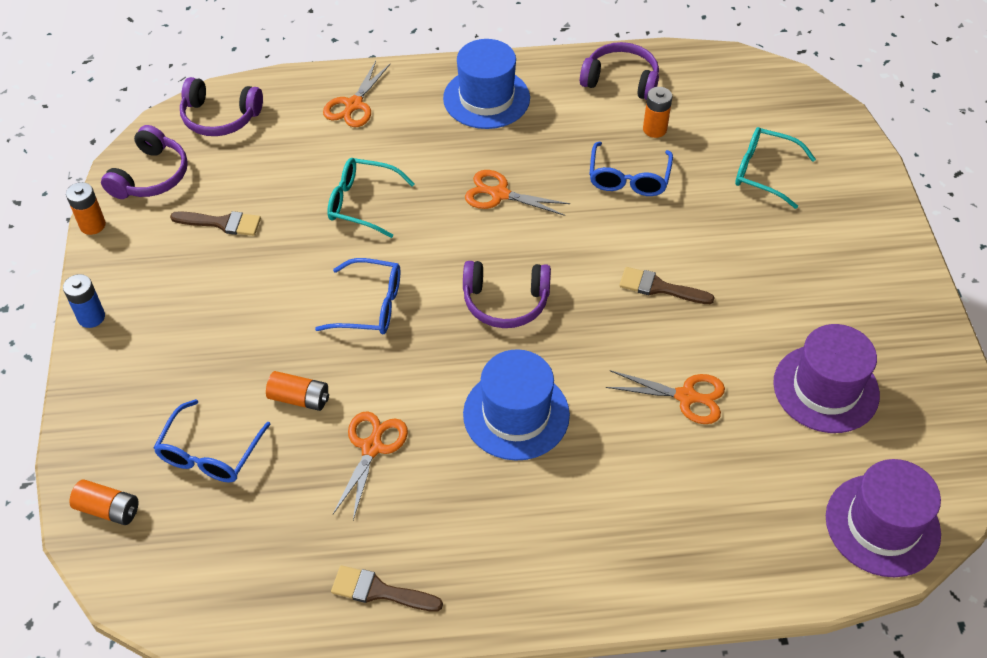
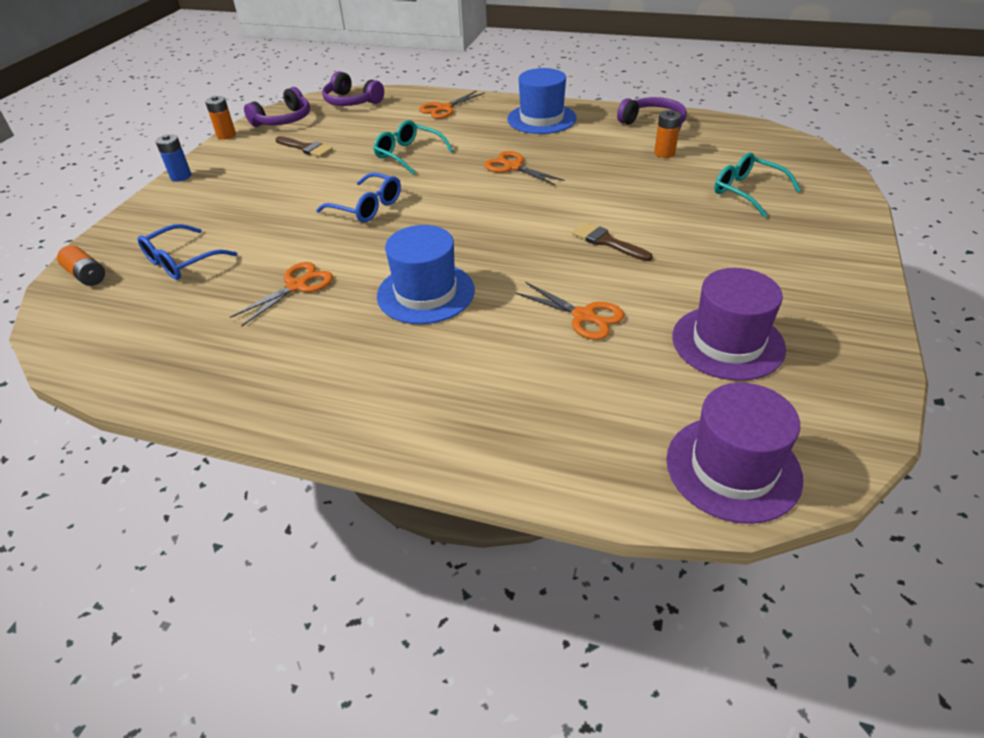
camera: 25 degrees right, 10 degrees down
orange battery [266,371,329,411] -> none
brown brush [331,565,443,612] -> none
purple headphones [463,261,551,328] -> none
blue glasses [589,142,673,196] -> none

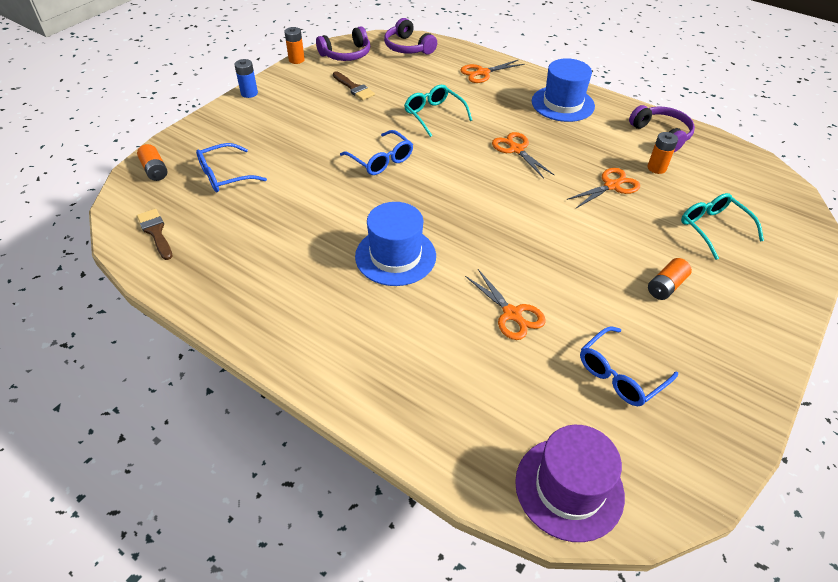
camera: 15 degrees right, 5 degrees up
orange scissors [230,262,333,326] -> orange scissors moved to [566,168,640,208]
brown brush [572,222,653,261] -> brown brush moved to [137,209,172,260]
purple hat [672,268,786,381] -> blue glasses [580,326,678,406]
none -> orange battery [648,258,692,300]

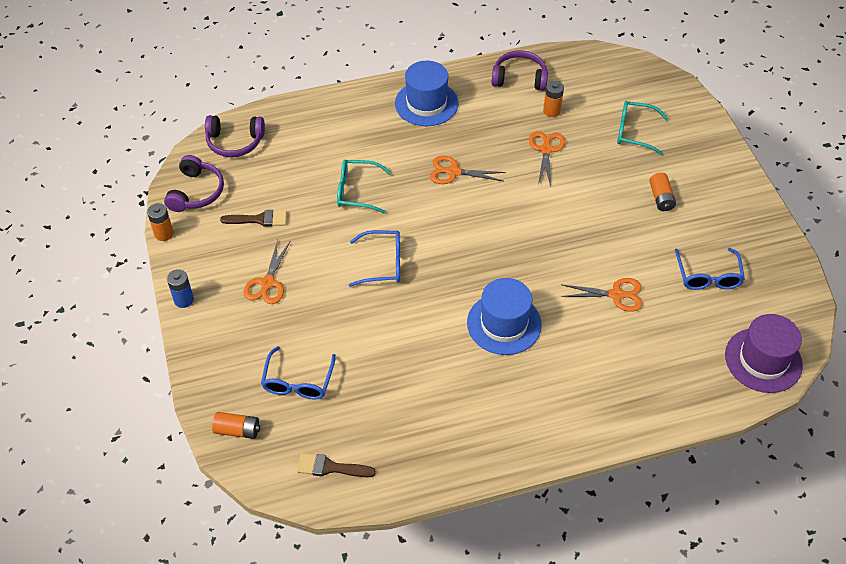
camera: 50 degrees left, 5 degrees up
orange scissors [460,60,524,83] -> orange scissors moved to [243,240,290,304]

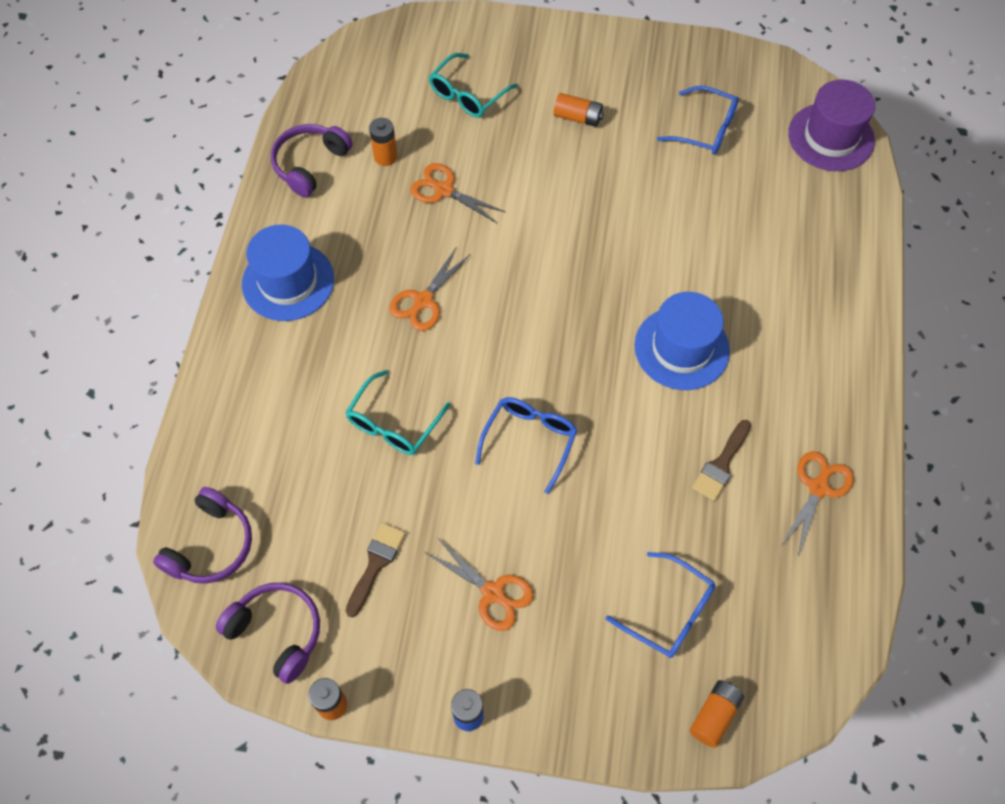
camera: 65 degrees left, 10 degrees up
brown brush [297,453,376,477] -> brown brush moved to [692,420,751,501]
orange scissors [561,278,642,312] -> orange scissors moved to [780,451,854,556]

